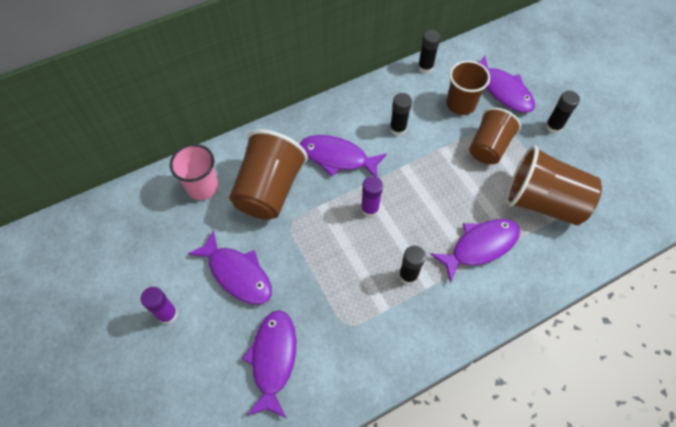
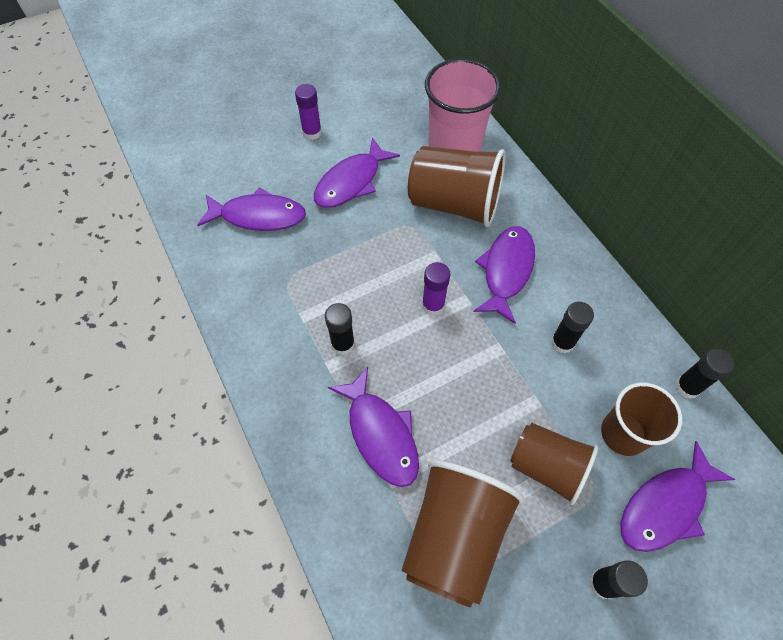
camera: 90 degrees right, 0 degrees up
pink cup [170,144,219,200] -> pink cup [425,58,501,152], size x1.50

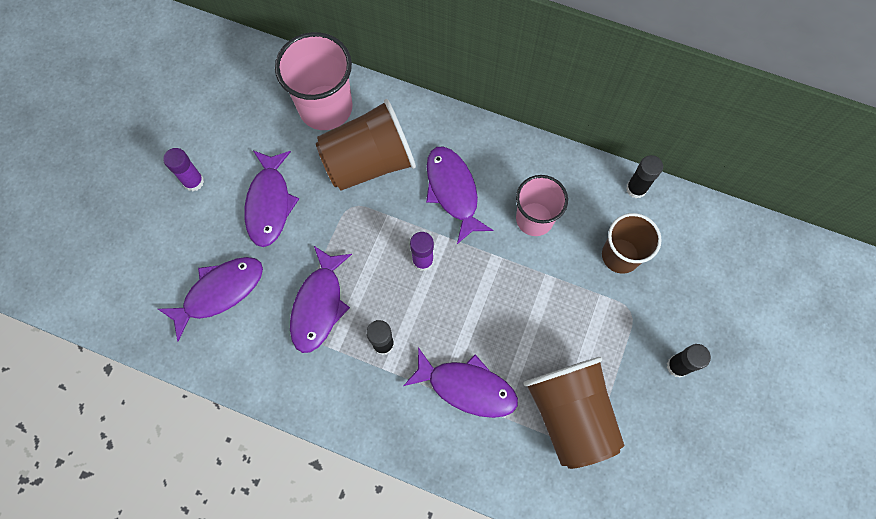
camera: 40 degrees left, 10 degrees up
brown cup [510,423,598,505] -> none
black glue stick [551,302,594,353] -> pink cup [516,175,568,236]
purple fish [620,441,736,552] -> purple fish moved to [290,246,352,353]

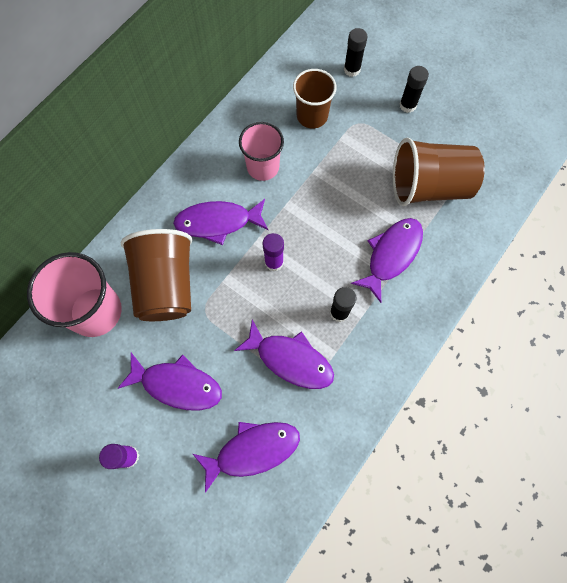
camera: 75 degrees left, 0 degrees up
purple fish [158,257,263,341] -> purple fish turned 90 degrees clockwise [193,422,300,493]
black glue stick [626,155,663,199] -> black glue stick moved to [344,28,367,77]

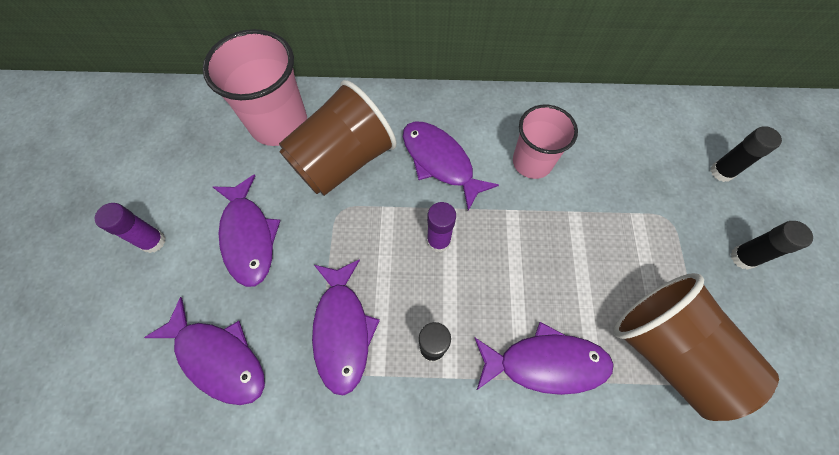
camera: 55 degrees right, 5 degrees down
brown cup [293,69,336,129] -> none

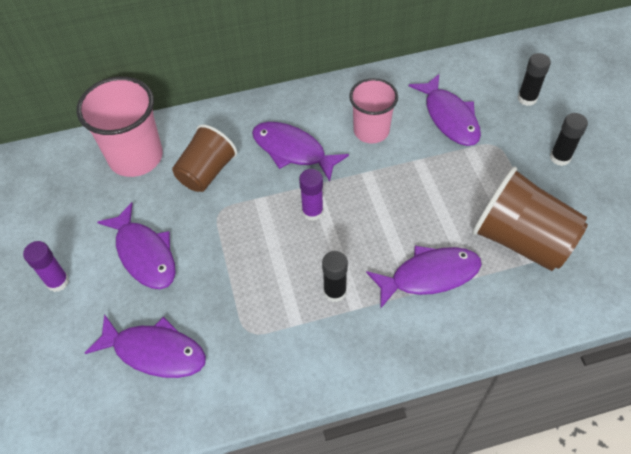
camera: 15 degrees left, 10 degrees down
brown cup [279,80,397,196] -> brown cup [172,124,237,192], size x0.67
purple fish [312,259,380,396] -> purple fish moved to [409,74,481,146]

